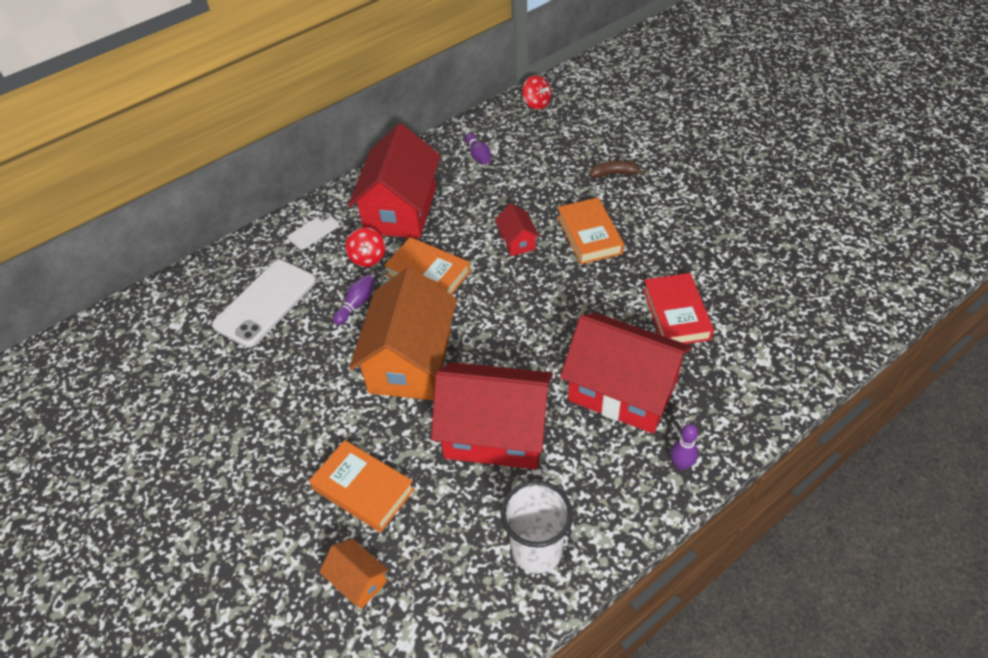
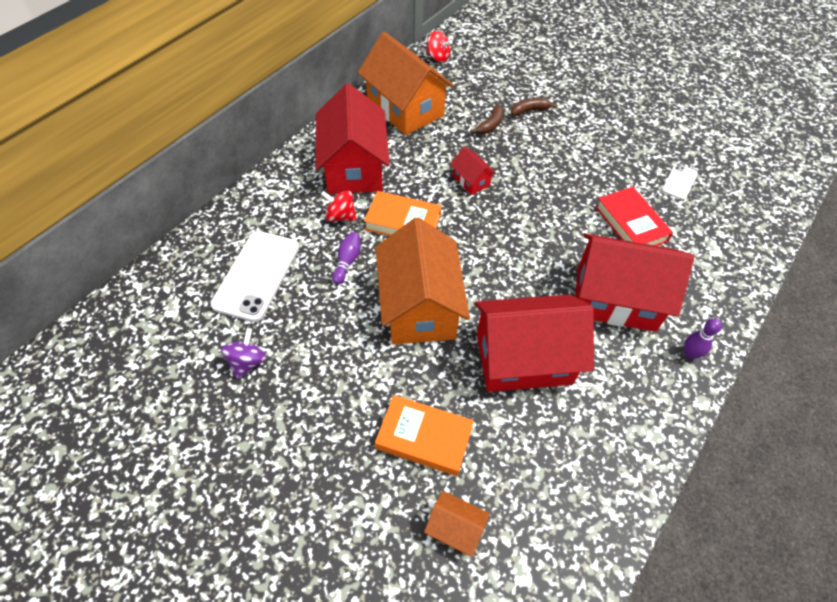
camera: 20 degrees left, 5 degrees up
white phone [288,213,340,250] -> white phone moved to [662,164,698,200]
red spinning top [345,228,385,267] -> red spinning top turned 135 degrees clockwise [321,190,357,222]
purple bowling pin [465,133,491,164] -> orange house [358,32,454,135]
white cup [501,480,573,574] -> none
orange book [557,198,624,264] -> none
none -> purple spinning top [221,328,266,379]
none -> brown banana [470,105,504,134]

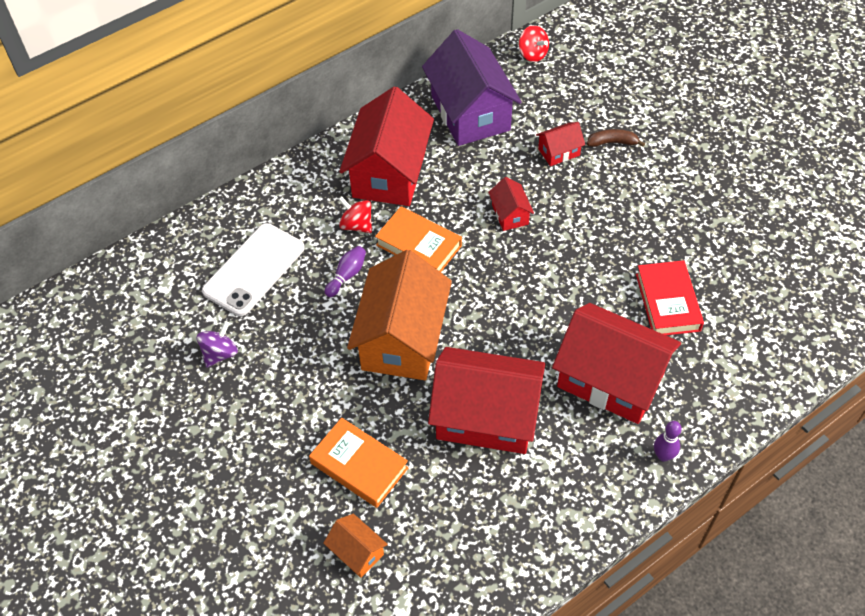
camera: 20 degrees right, 0 degrees up
orange house [358,32,454,135] -> purple house [422,29,522,146]
brown banana [470,105,504,134] -> red house [536,122,585,166]
white phone [662,164,698,200] -> none

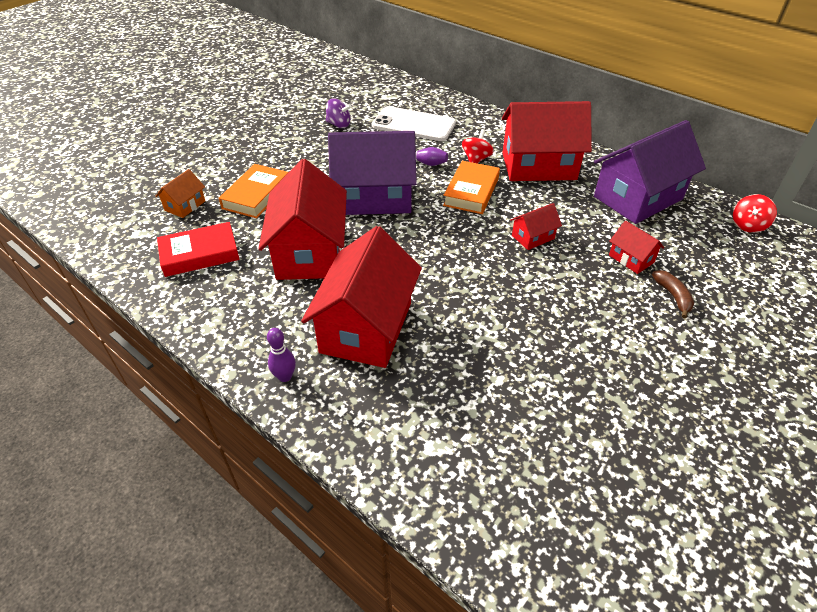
camera: 75 degrees right, 10 degrees down
orange house [347,250,452,380] -> purple house [328,131,417,215]
red book [636,260,704,335] -> red book moved to [157,222,240,277]

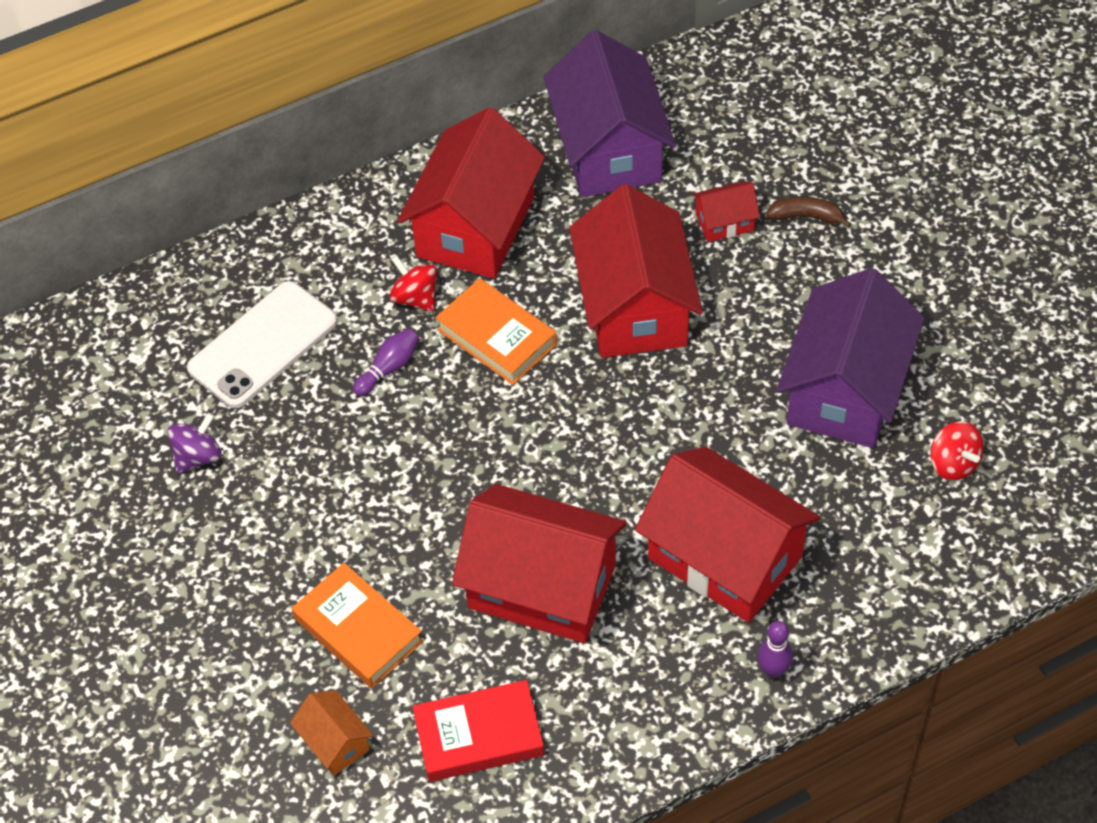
camera: 65 degrees left, 10 degrees up
red book [157,222,240,277] -> red book turned 75 degrees clockwise [412,680,544,782]
purple house [328,131,417,215] -> purple house moved to [776,268,925,448]
red house [510,203,562,250] -> red house [569,184,703,358], size x2.24
red spinning top [733,194,777,233] -> red spinning top moved to [931,421,984,481]

